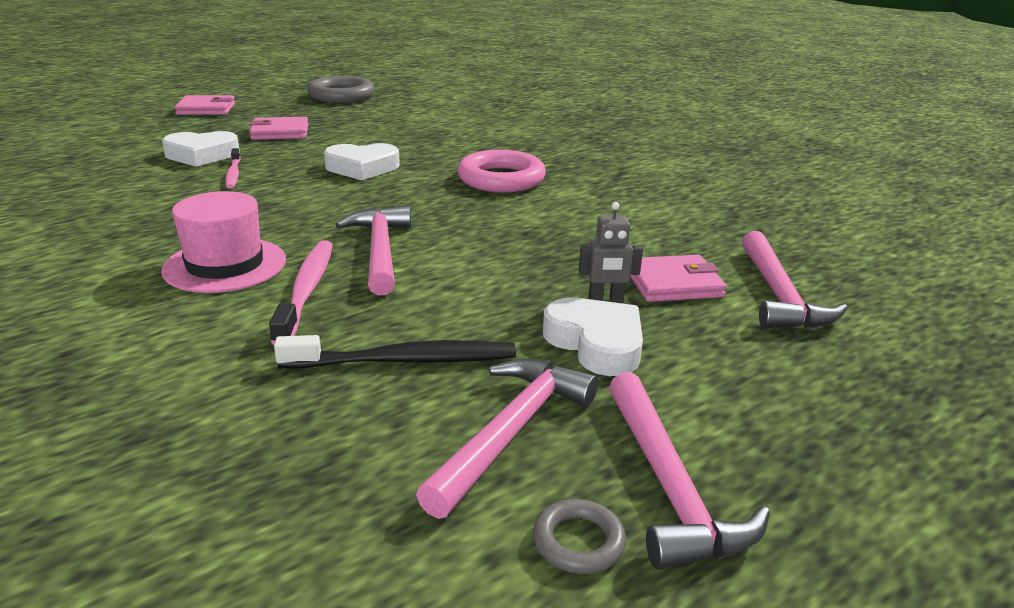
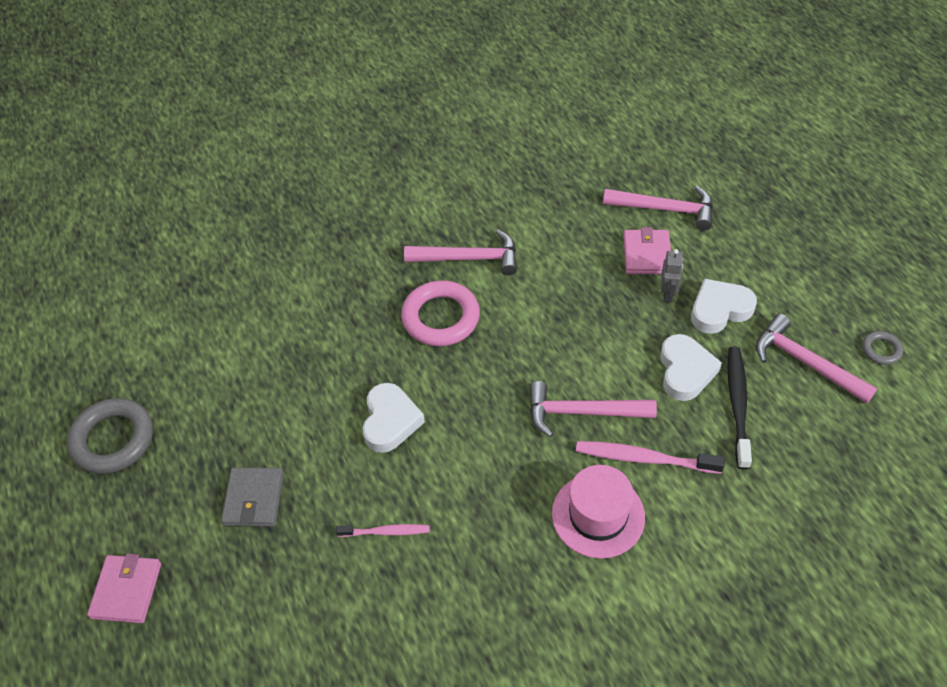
camera: 75 degrees left, 25 degrees up
white heart [162,131,240,167] -> white heart moved to [660,334,722,401]
pink wallet [249,117,308,140] -> grey wallet [221,467,284,527]
pink hammer [609,372,770,570] -> pink hammer moved to [404,230,517,275]

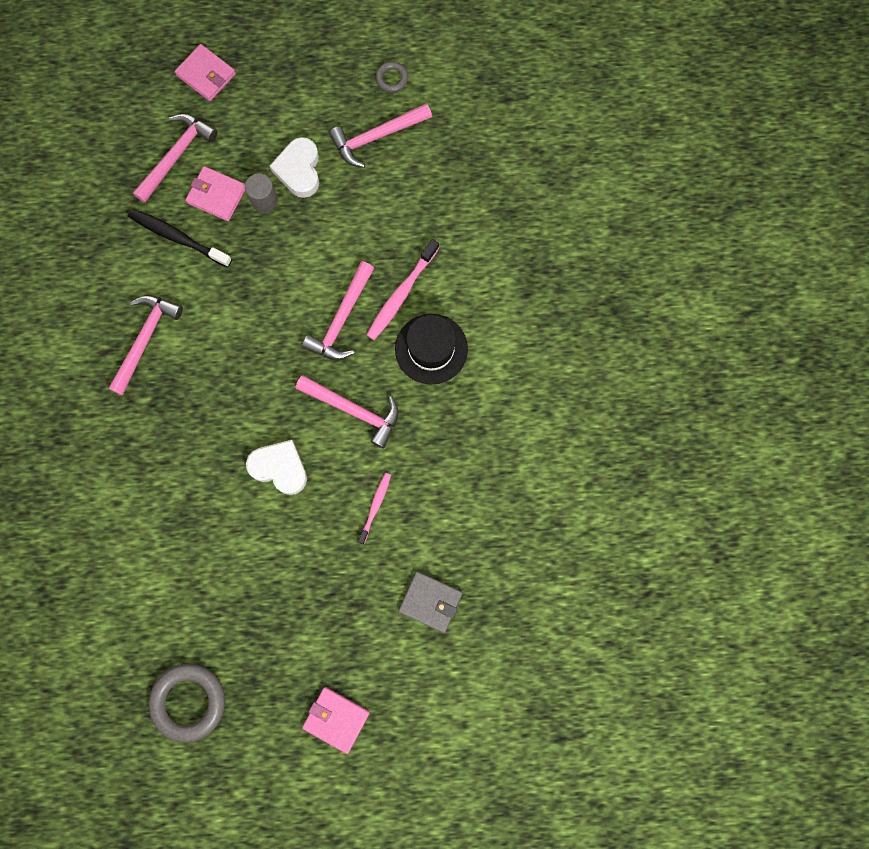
camera: 70 degrees left, 25 degrees up
grey wallet [221,467,284,527] -> grey wallet moved to [398,571,463,633]
pink ring [401,280,480,346] -> none
pink hat [552,465,645,559] -> black hat [395,314,468,384]
white heart [660,334,722,401] -> none
grey robot [661,249,683,303] -> grey cylinder [245,174,278,213]
black toothbrush [728,346,752,469] -> black toothbrush moved to [128,209,232,267]
none -> pink wallet [175,44,236,101]
none -> pink hammer [296,375,399,448]

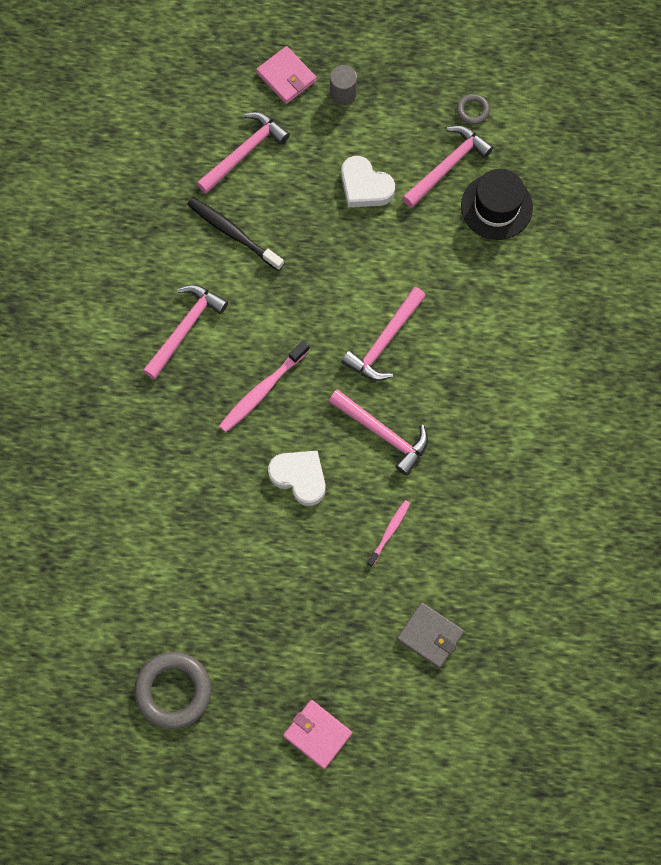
camera: 10 degrees right, 5 degrees down
pink wallet [185,166,245,221] -> none
grey cylinder [245,174,278,213] -> grey cylinder moved to [330,65,357,105]
white heart [270,137,319,198] -> white heart turned 60 degrees counterclockwise [341,156,395,207]
pink hammer [329,103,432,168] -> pink hammer turned 150 degrees clockwise [402,126,493,208]
pink toothbrush [367,239,439,340] -> pink toothbrush moved to [219,340,310,432]
black hat [395,314,468,384] -> black hat moved to [461,169,533,240]

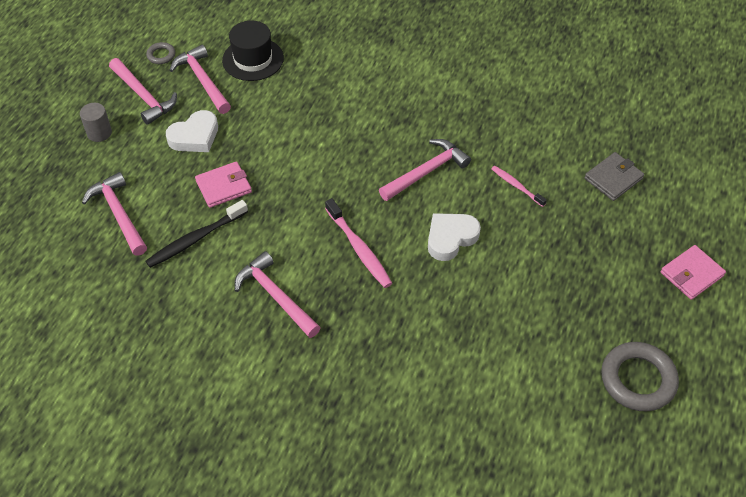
camera: 75 degrees left, 20 degrees down
pink wallet [256,46,317,104] -> pink wallet moved to [195,161,252,208]
pink hammer [341,287,426,381] -> pink hammer moved to [109,58,177,125]

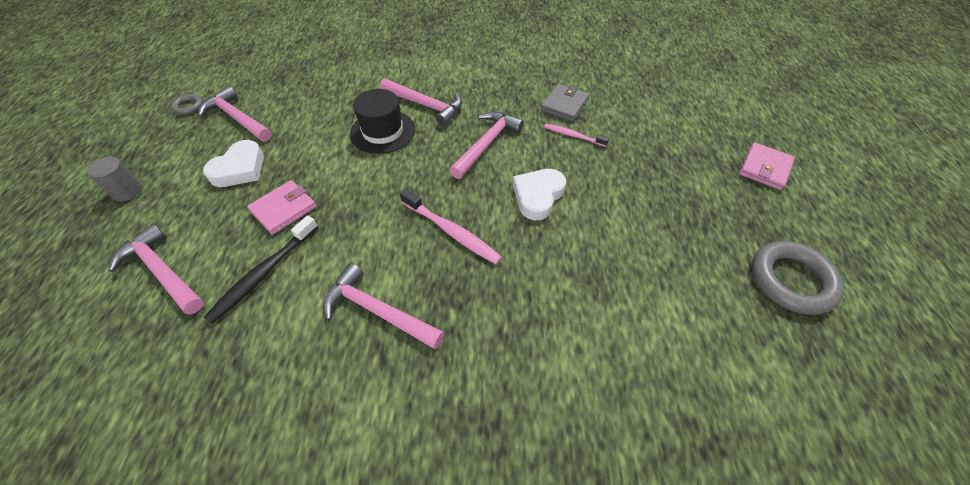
camera: 20 degrees left, 0 degrees up
pink hammer [109,58,177,125] -> pink hammer moved to [380,78,462,126]
black hat [222,20,284,81] -> black hat moved to [350,89,415,154]
grey wallet [584,152,644,201] -> grey wallet moved to [540,84,590,122]

